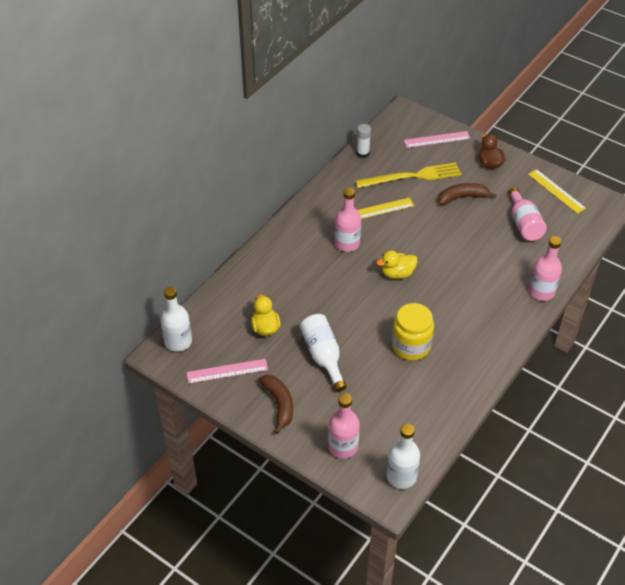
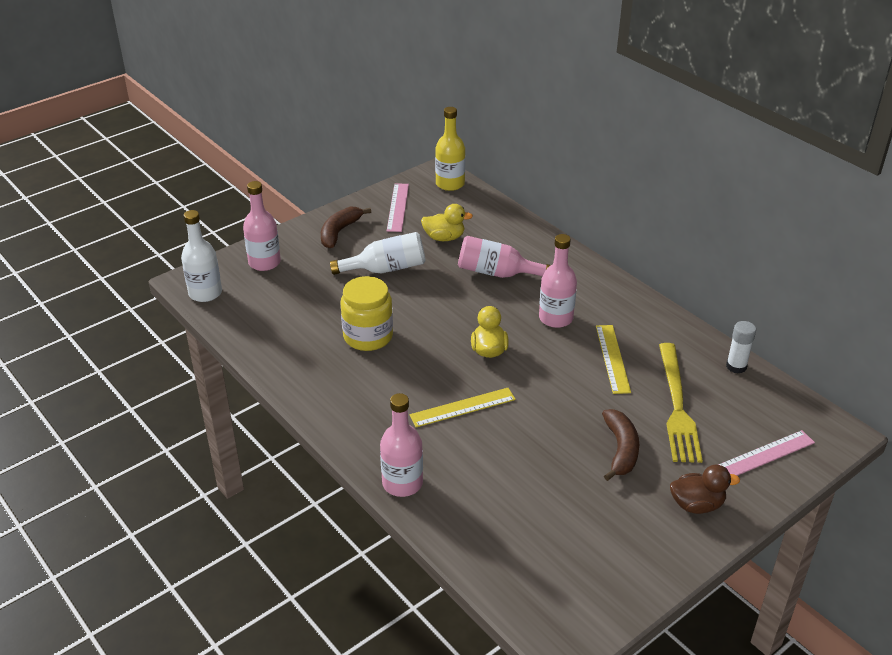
camera: 105 degrees right, 10 degrees down
white bottle [160,287,192,352] -> yellow bottle [435,107,465,191]
brown banana [259,375,293,434] -> brown banana turned 120 degrees clockwise [321,207,371,248]
pink ruler [404,131,471,148] -> pink ruler turned 60 degrees clockwise [718,430,815,476]
pink bottle [508,187,547,241] -> pink bottle moved to [458,236,551,278]
yellow ruler [528,169,586,214] -> yellow ruler moved to [409,388,516,427]

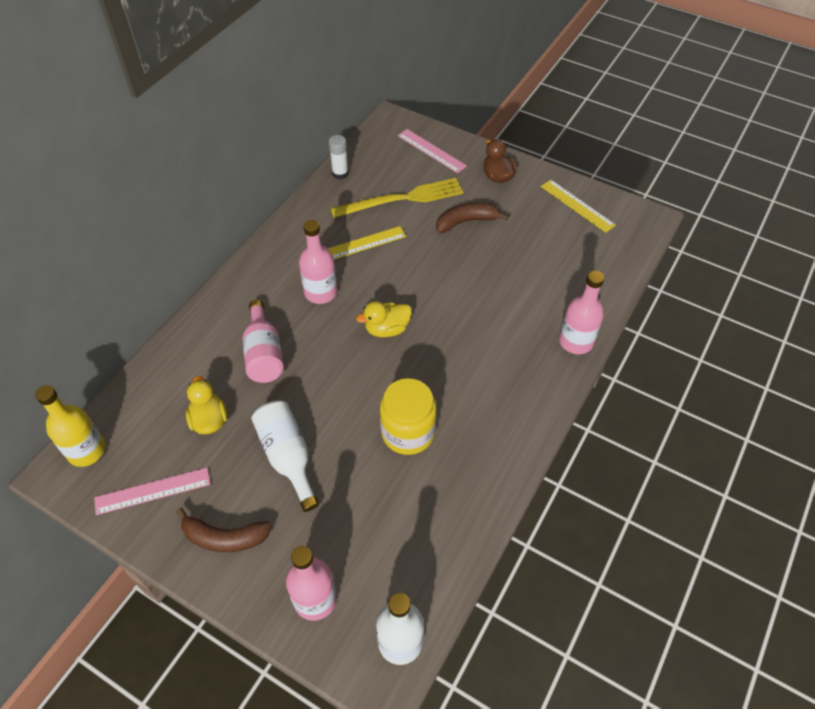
camera: 110 degrees left, 15 degrees up
yellow ruler [409,388,516,427] -> yellow ruler moved to [541,180,616,233]

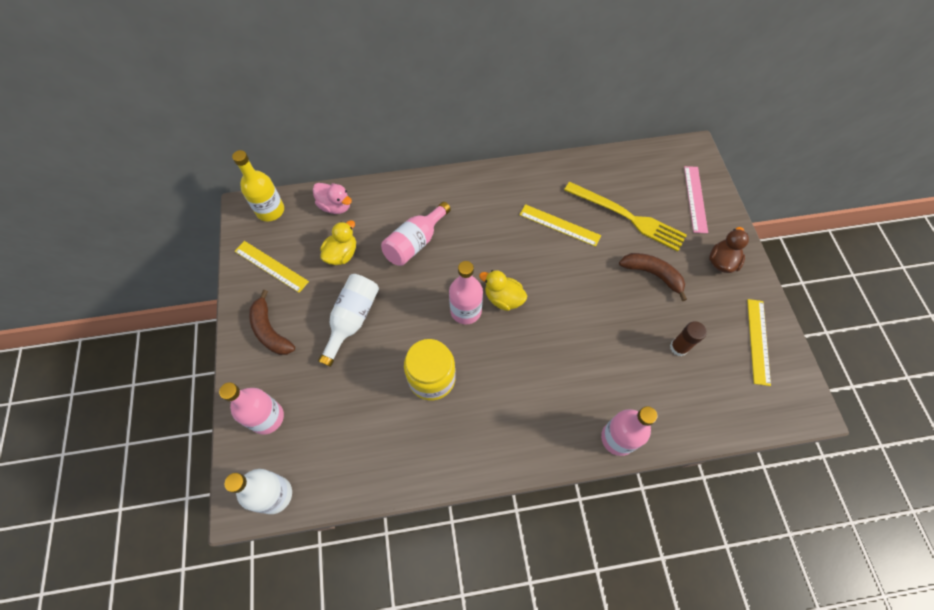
camera: 50 degrees right, 10 degrees up
pink ruler [94,468,210,515] -> yellow ruler [235,241,309,293]
pink bottle [299,220,337,304] -> pink bottle moved to [449,261,483,324]
white glue stick [329,135,349,179] -> none
none -> pink duck [313,183,352,214]
none -> brown glue stick [670,322,707,356]

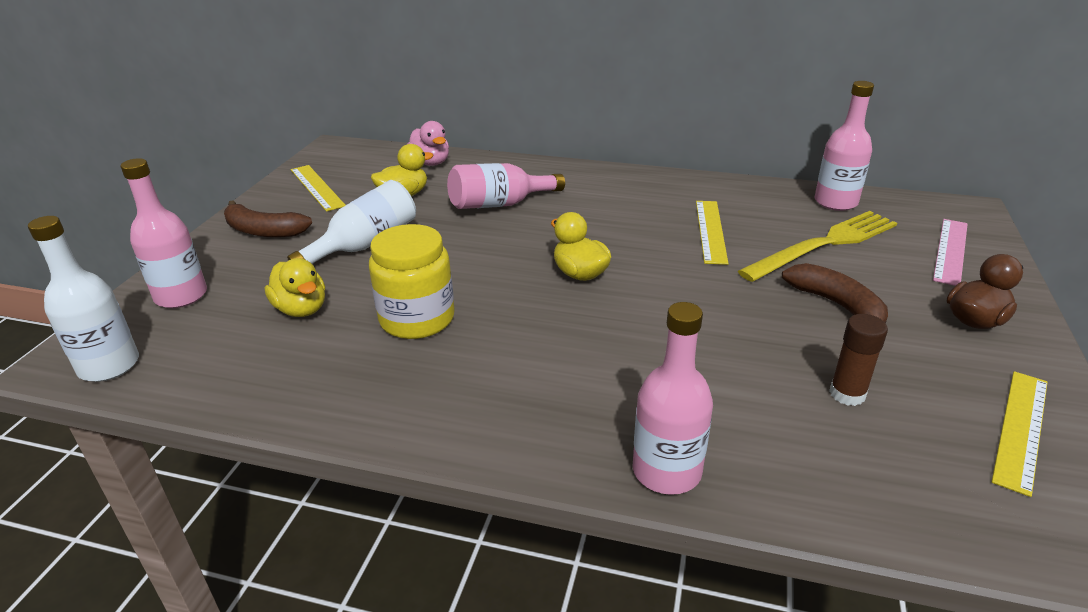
camera: 25 degrees right, 30 degrees down
yellow bottle [232,150,284,221] -> none
brown banana [249,290,295,355] -> brown banana turned 60 degrees counterclockwise [224,200,312,238]
pink bottle [449,261,483,324] -> pink bottle moved to [815,81,874,211]
yellow ruler [520,204,601,247] -> yellow ruler turned 45 degrees clockwise [696,201,729,265]
yellow fork [564,182,687,251] -> yellow fork turned 90 degrees counterclockwise [738,211,897,282]
none -> yellow duck [265,258,325,317]

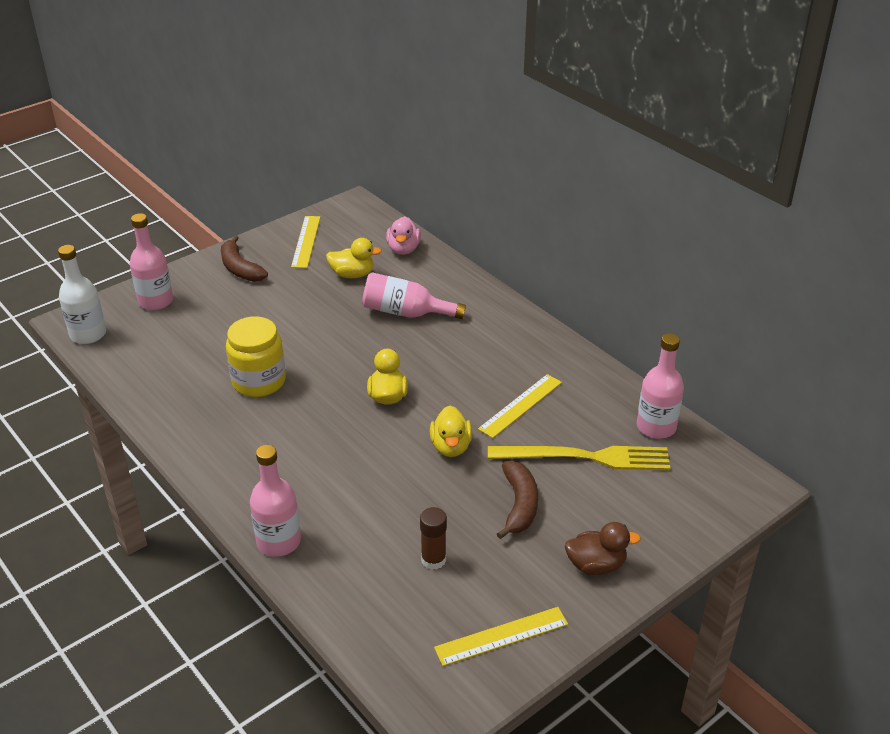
camera: 35 degrees right, 5 degrees up
yellow duck [265,258,325,317] -> yellow duck moved to [430,406,472,457]
white bottle [287,180,416,264] -> none
pink ruler [933,219,968,286] -> none

